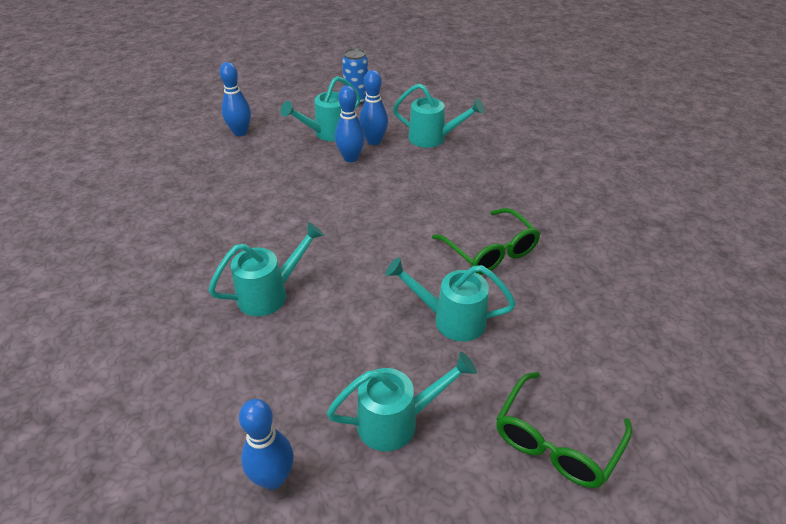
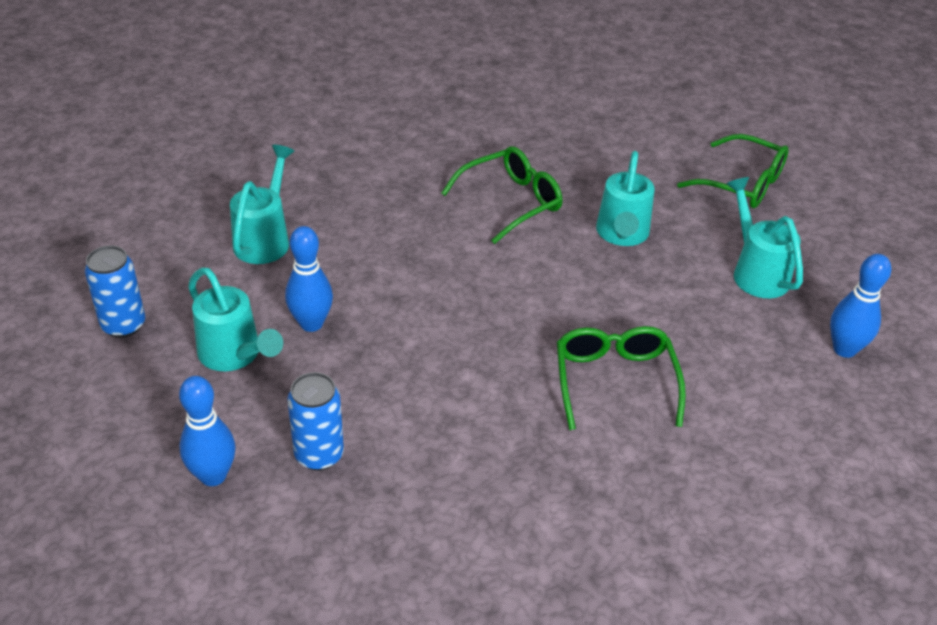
camera: 95 degrees left, 0 degrees up
turquoise watering can [208,222,324,316] -> green glasses [557,326,686,430]
blue bowling pin [359,70,388,145] -> none
none -> blue can [287,372,344,471]

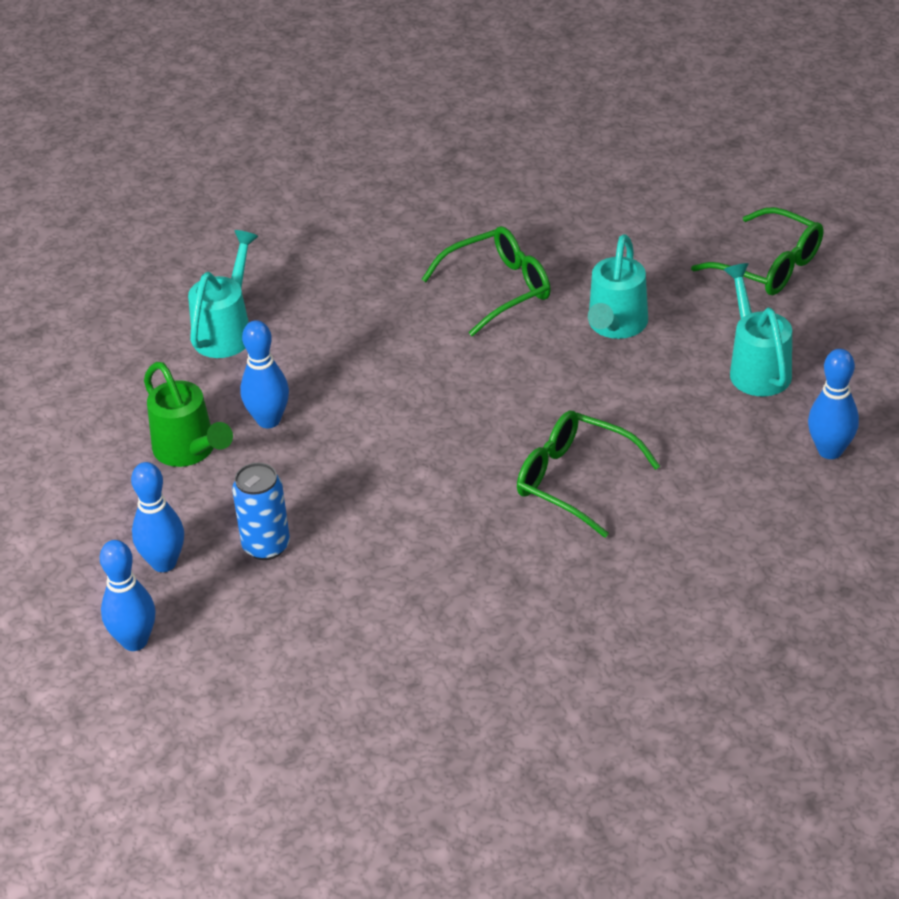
camera: 10 degrees right, 0 degrees up
blue can [85,245,145,338] -> none
turquoise watering can [188,267,283,371] -> green watering can [144,362,233,467]
green glasses [557,326,686,430] -> green glasses turned 60 degrees counterclockwise [517,411,660,538]
none -> blue bowling pin [100,540,155,651]

